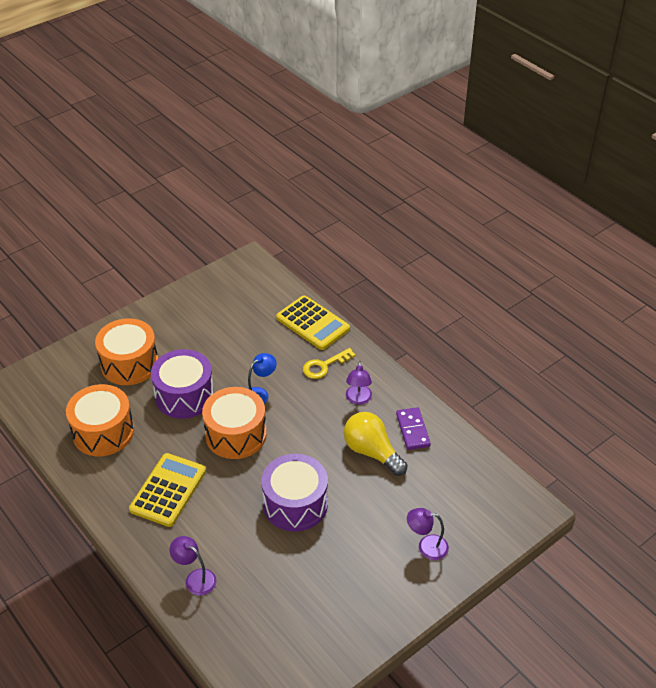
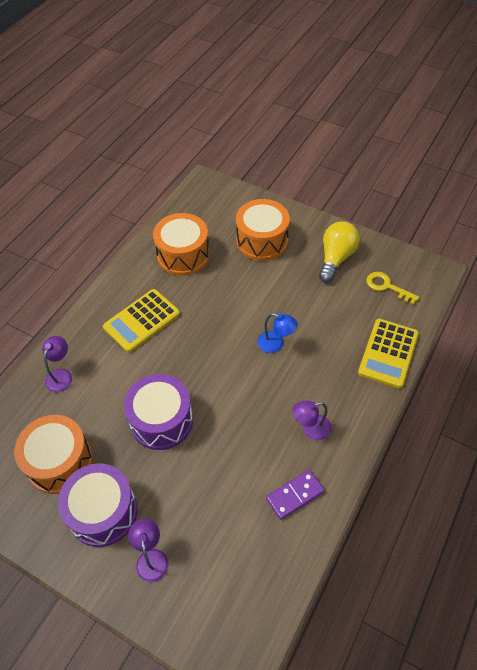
camera: 70 degrees right, 10 degrees up
yellow calculator [129,453,206,527] -> yellow calculator turned 135 degrees clockwise [103,289,180,353]
purple drum [151,349,214,419] -> purple drum moved to [58,463,138,547]
orange drum [202,387,267,459] -> orange drum moved to [14,415,93,494]
yellow key [303,348,355,379] -> yellow key moved to [366,272,419,305]
yellow light bulb [344,412,407,476] -> yellow light bulb moved to [319,221,360,283]

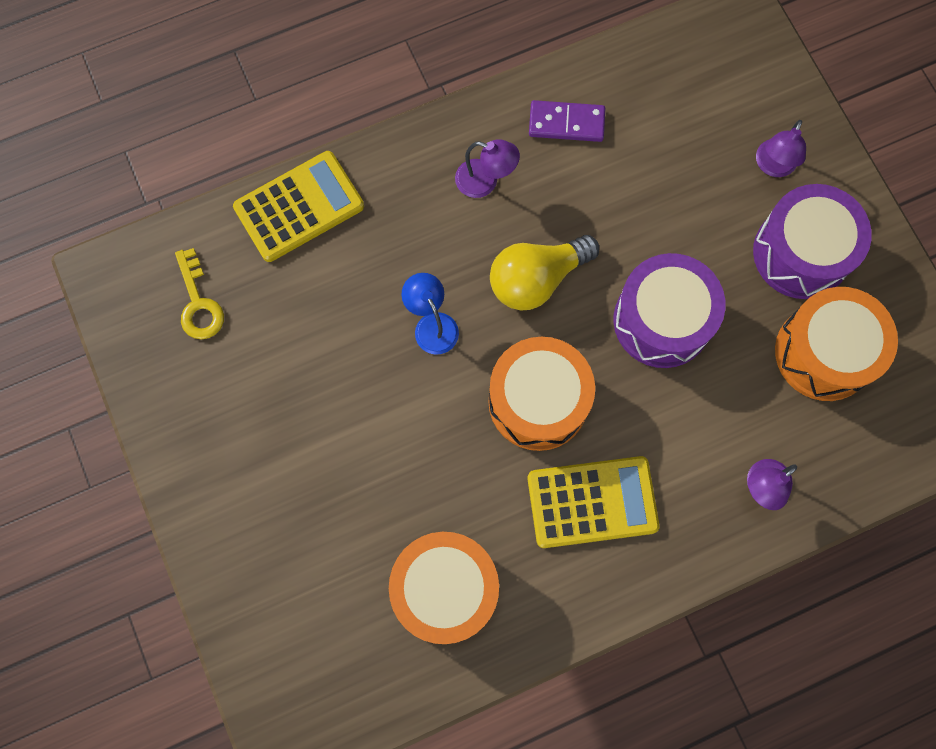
camera: 145 degrees left, 20 degrees up
orange drum [236,199,290,261] -> orange drum moved to [488,337,595,451]
yellow light bulb [319,221,360,283] -> yellow light bulb moved to [490,235,599,311]

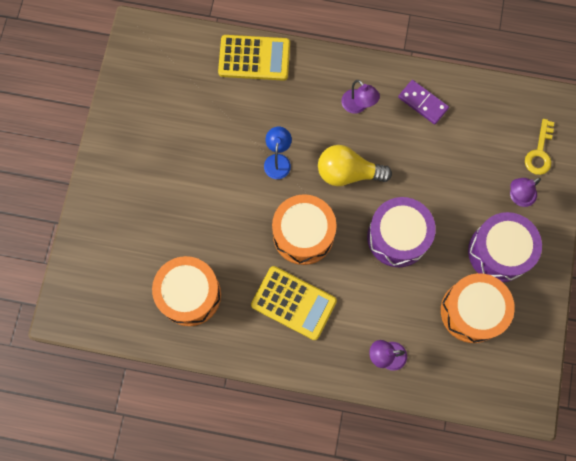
camera: 35 degrees right, 0 degrees up
yellow key [175,248,224,340] -> yellow key moved to [525,119,554,175]

